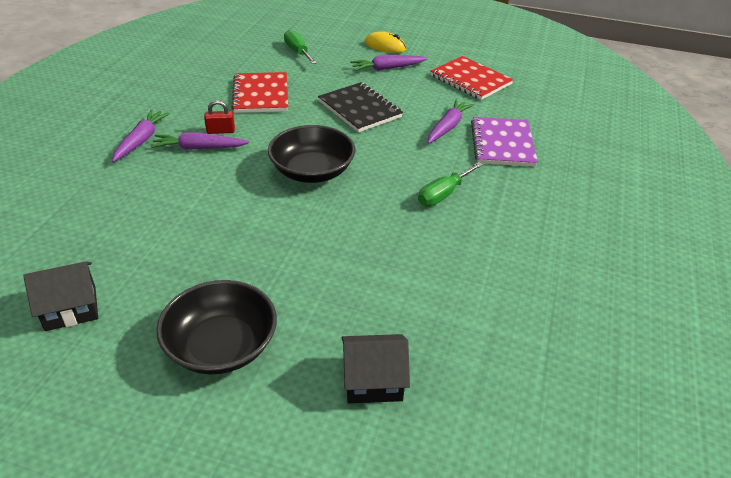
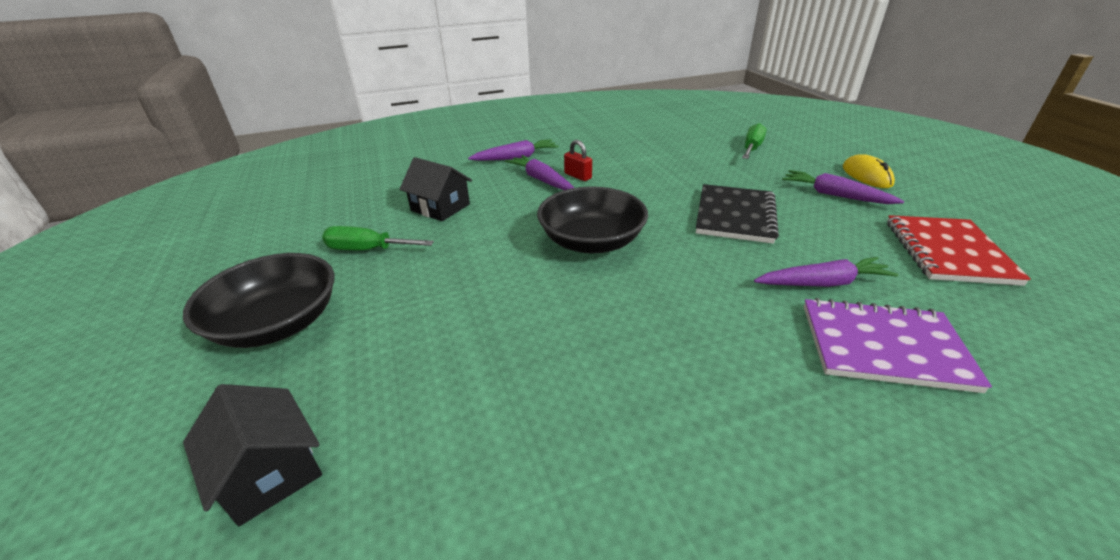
camera: 55 degrees right, 5 degrees down
black house [23,261,98,331] -> black house moved to [399,157,472,221]
red notebook [231,72,288,113] -> none
green screwdriver [418,162,483,206] -> green screwdriver moved to [322,226,434,250]
purple notebook [471,117,538,167] -> purple notebook turned 45 degrees clockwise [804,298,992,393]

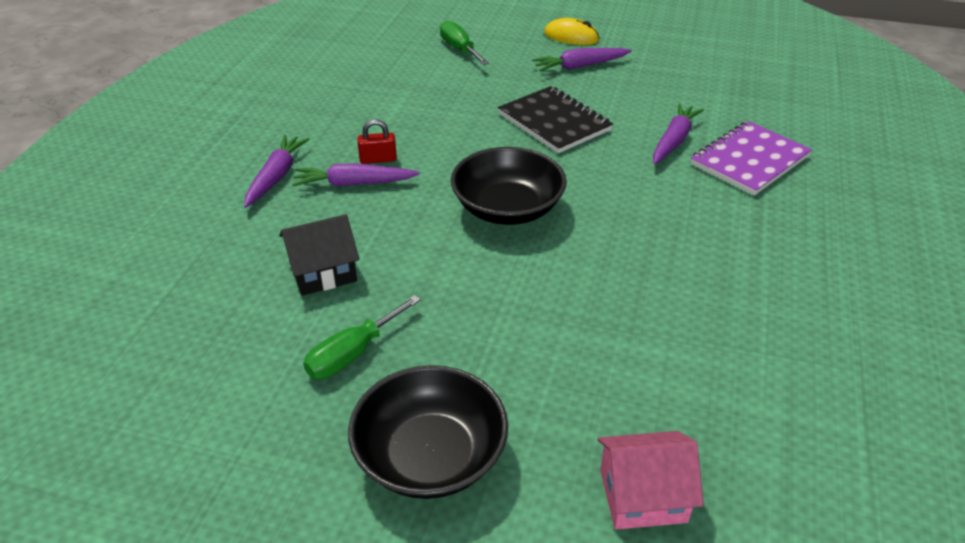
camera: 55 degrees left, 5 degrees up
black house [183,384,322,526] -> pink house [598,431,704,530]
red notebook [887,215,1031,286] -> none

